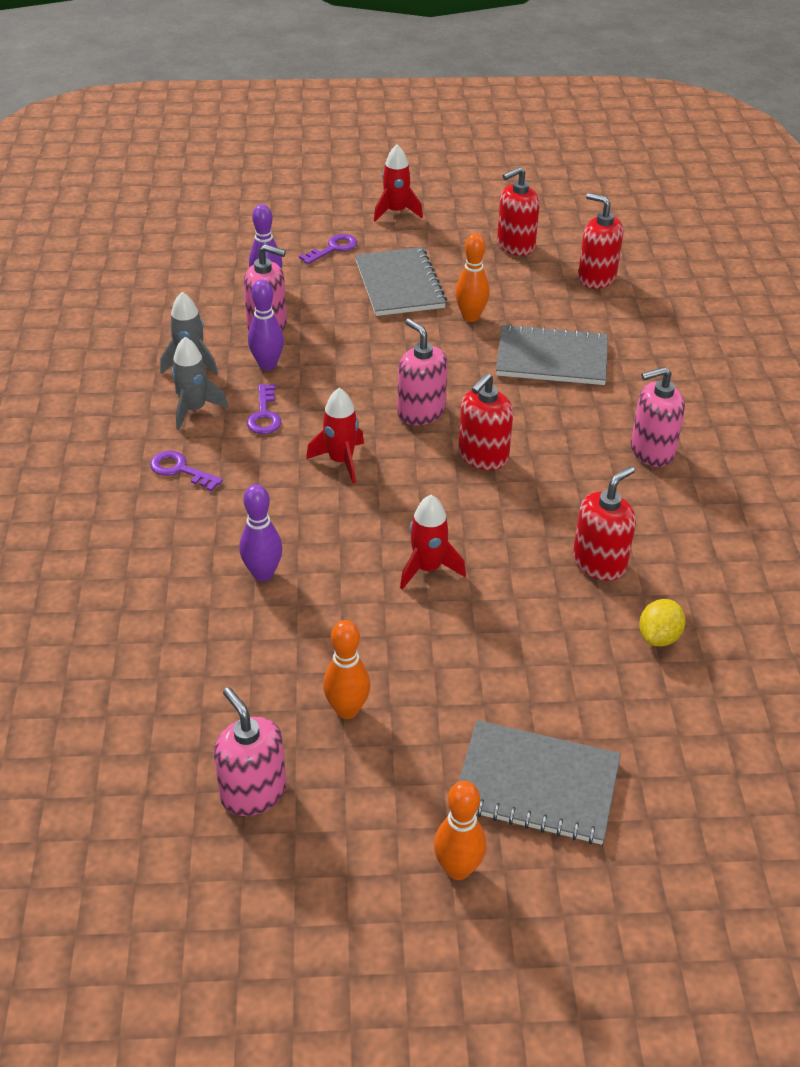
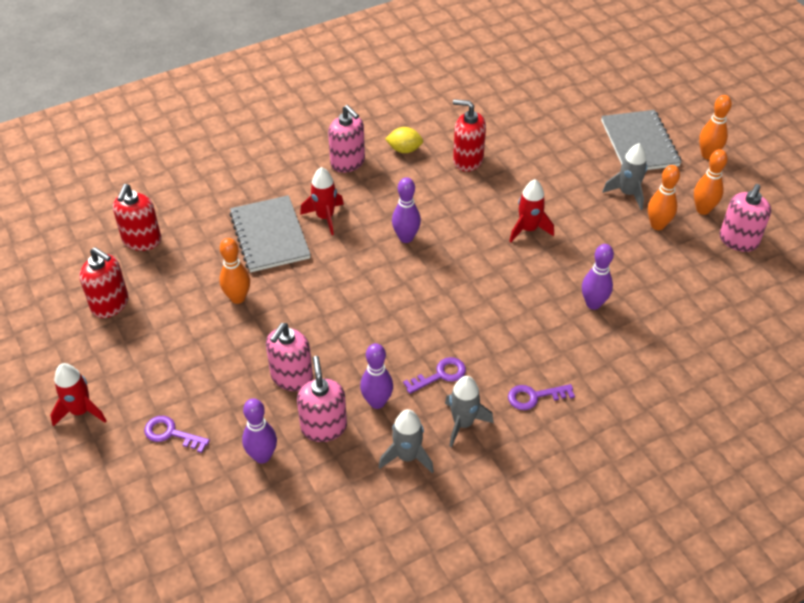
camera: 115 degrees left, 5 degrees up
purple key [150,451,223,492] -> purple key turned 75 degrees clockwise [508,384,575,410]
red rocket [306,388,364,484] -> red rocket moved to [300,167,344,235]
grey notebook [355,247,447,316] -> none
pink soap dispenser [397,318,448,425] -> pink soap dispenser moved to [266,323,313,391]
red soap dispenser [458,373,513,470] -> purple bowling pin [392,177,421,243]
yellow lemon [639,599,685,647] -> yellow lemon moved to [385,127,423,153]
none -> grey rocket [602,143,647,210]
none -> orange bowling pin [694,149,728,215]

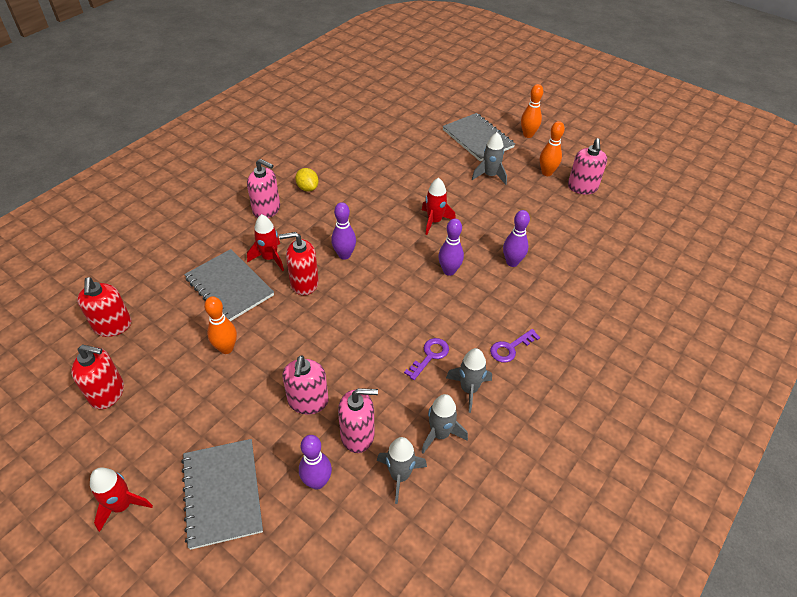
camera: 25 degrees left, 0 degrees up
purple key [144,416,210,453] -> grey notebook [181,439,263,550]
pink soap dispenser [297,356,347,442] -> pink soap dispenser turned 120 degrees clockwise [338,388,378,453]
purple bowling pin [360,343,393,409] -> purple bowling pin moved to [438,219,464,276]
yellow lemon [385,127,423,153] -> yellow lemon turned 75 degrees clockwise [295,168,319,192]
red soap dispenser [453,99,486,172] -> red soap dispenser moved to [279,232,319,295]
orange bowling pin [648,165,680,230] -> none
none -> grey rocket [377,437,427,504]

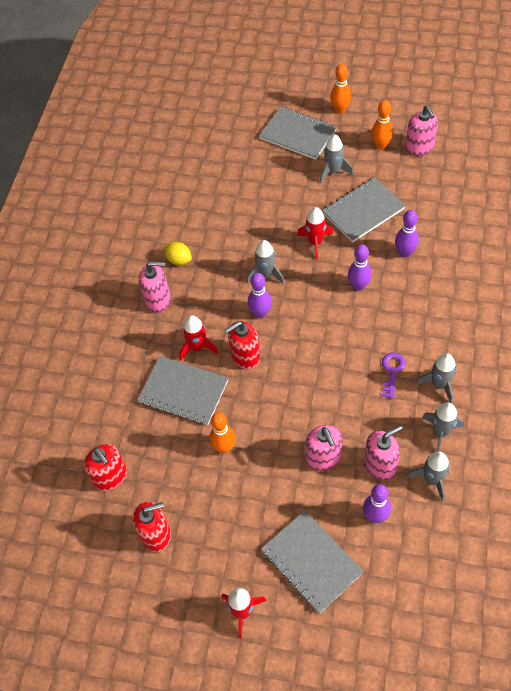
camera: 20 degrees left, 10 degrees up
purple key [490,329,540,363] -> none
none -> grey rocket [247,240,285,284]
none -> grey notebook [322,177,406,243]

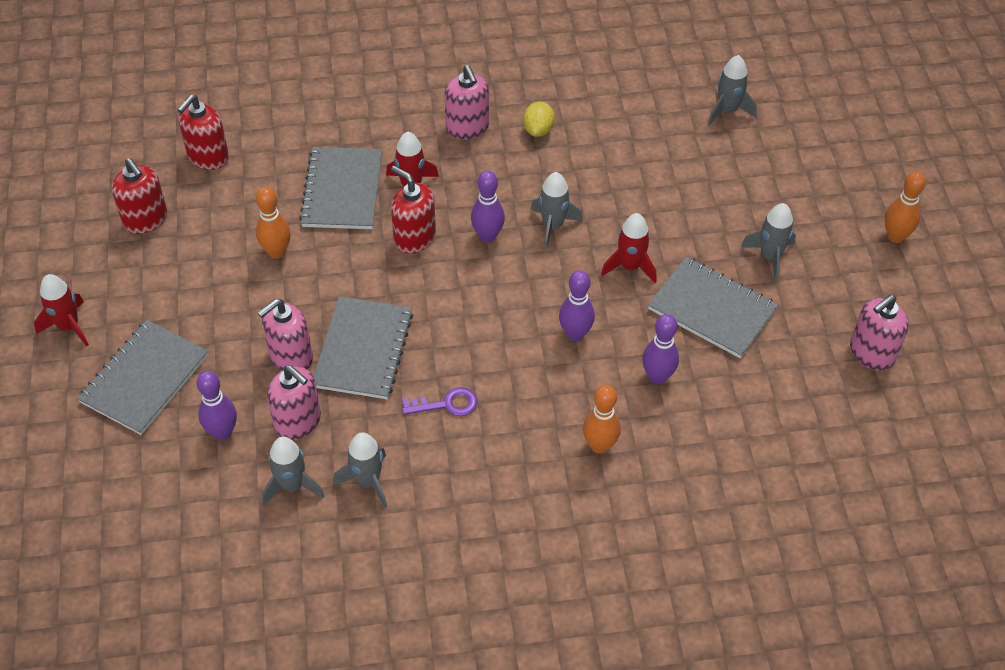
camera: 65 degrees right, 5 degrees down
grey notebook [259,106,337,160] -> grey notebook moved to [313,296,413,399]
orange bowling pin [371,100,393,150] -> orange bowling pin moved to [583,385,621,454]
grey rocket [416,353,456,403] -> grey rocket moved to [708,55,757,126]

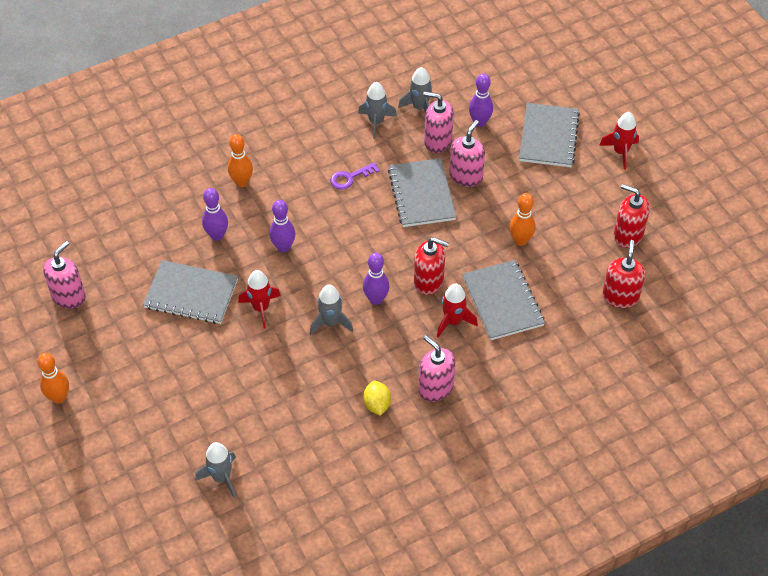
camera: 160 degrees right, 0 degrees up
grey rocket [741,203,796,281] -> none

